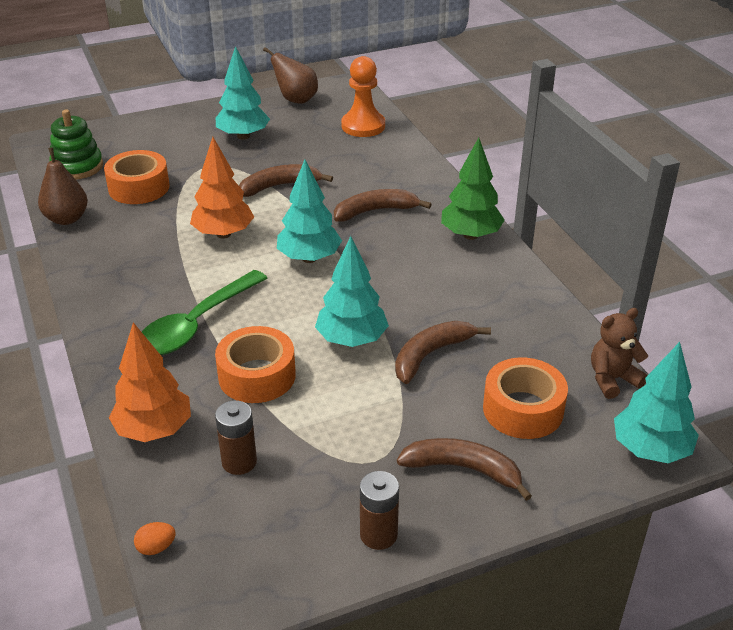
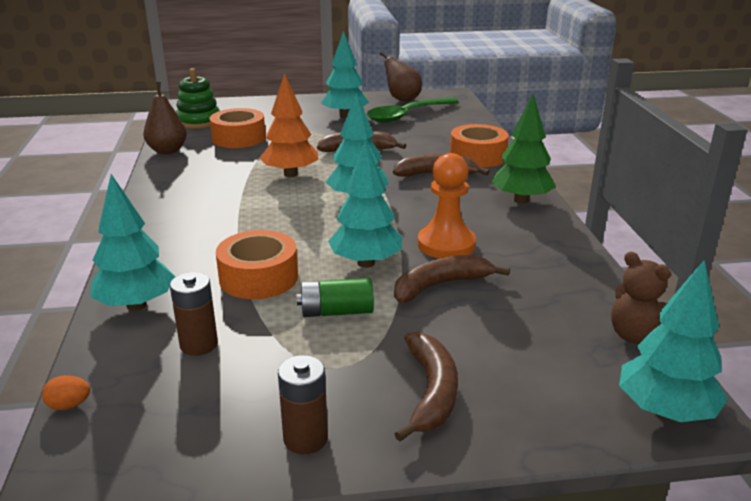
camera: 15 degrees right, 10 degrees down
orange tree [109,322,191,442] -> turquoise tree [90,174,175,311]
green spoon [142,270,267,355] -> green spoon moved to [366,98,459,123]
orange pawn [341,56,385,137] -> orange pawn moved to [418,153,476,258]
brown banana [397,438,532,501] -> brown banana turned 60 degrees clockwise [395,332,458,442]
orange tape [483,357,568,439] -> orange tape moved to [450,124,509,168]
brown teddy bear [591,308,648,399] -> brown teddy bear turned 120 degrees counterclockwise [611,251,671,343]
none -> green battery [297,278,374,317]

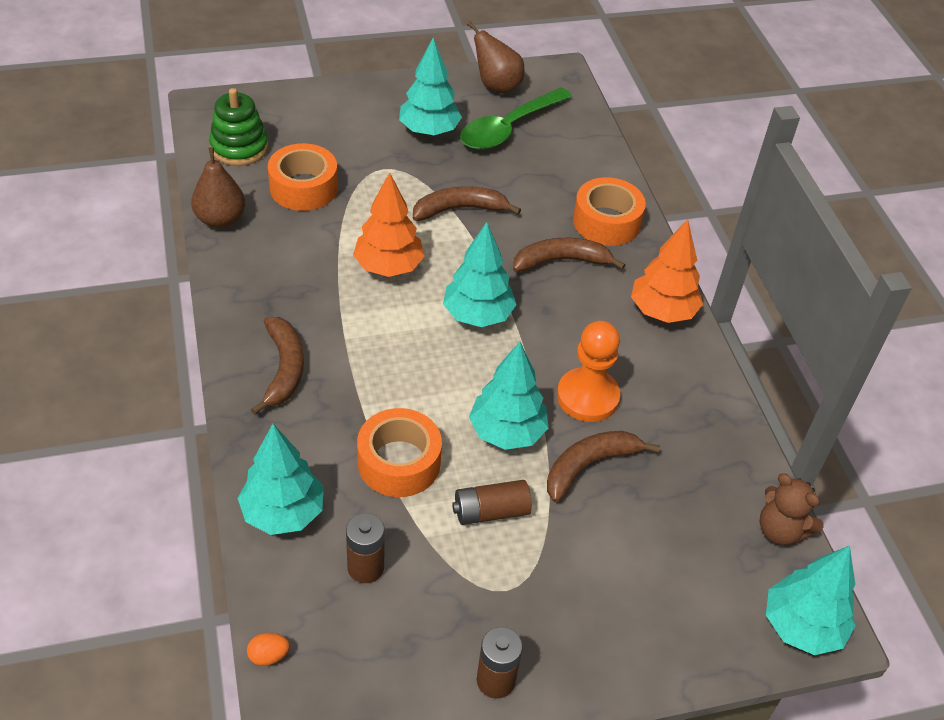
camera: 10 degrees left, 20 degrees up
green battery [297,278,374,317] -> brown battery [452,480,532,525]
brown banana [395,332,458,442] -> brown banana moved to [251,317,304,415]
green tree [491,94,556,204] -> orange tree [631,219,703,323]

